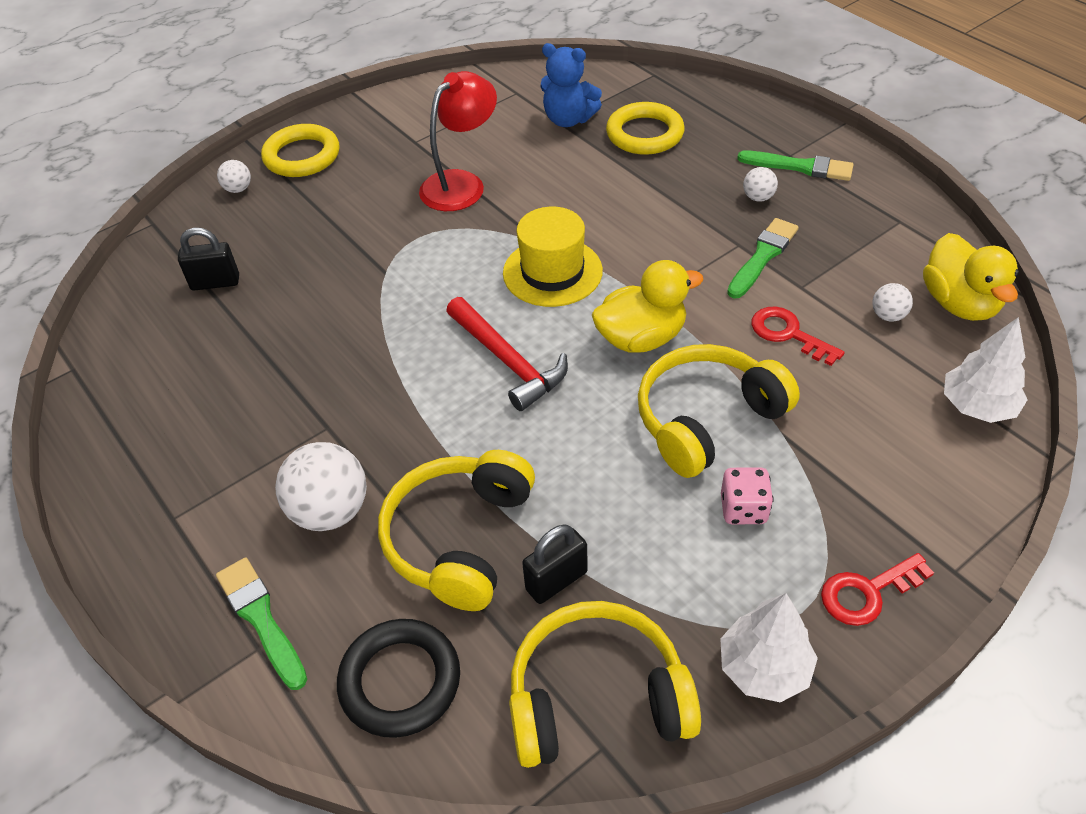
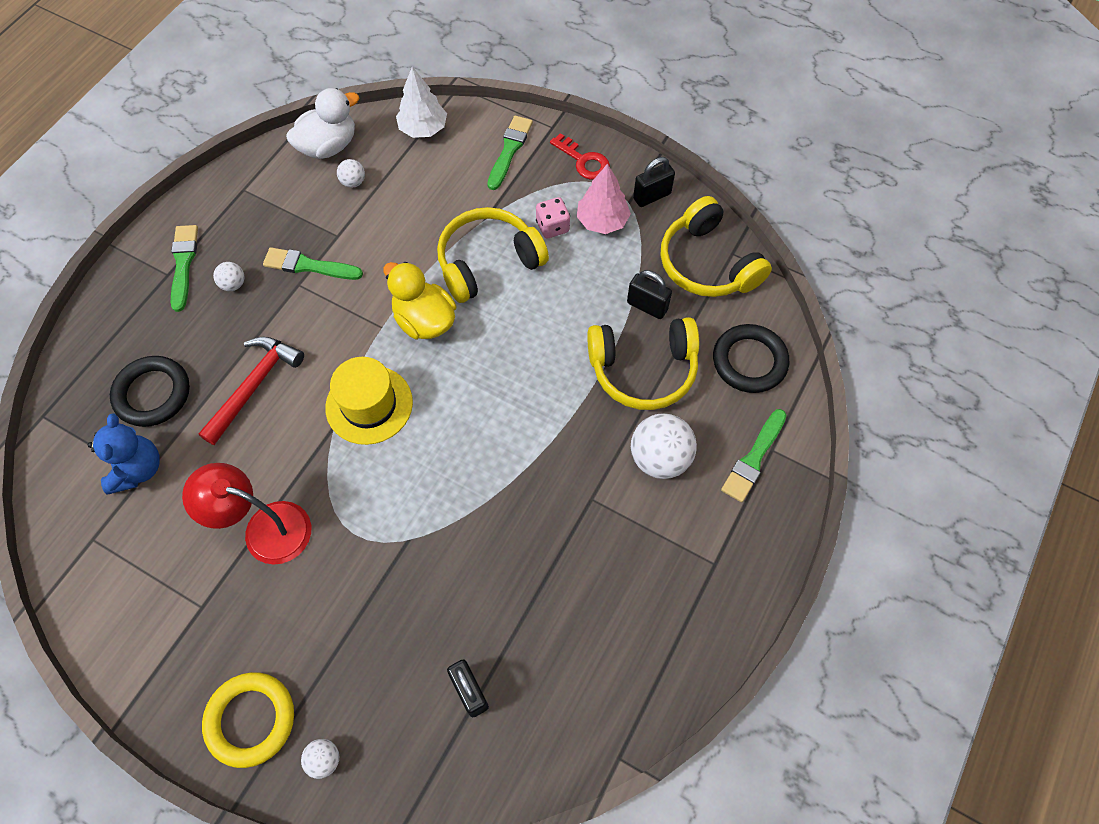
camera: 115 degrees left, 15 degrees up
red hammer [446,297,568,411] -> red hammer moved to [199,337,304,445]
yellow ring [606,102,685,155] -> black ring [110,356,190,427]
yellow headphones [638,344,800,478] -> yellow headphones turned 120 degrees clockwise [437,207,549,303]
white tree [720,593,818,703] -> black padlock [633,157,675,207]
red key [751,306,845,366] -> none
yellow duck [923,233,1019,321] -> white duck [286,88,359,159]
none -> green brush [487,115,533,190]
none -> pink tree [577,163,631,234]

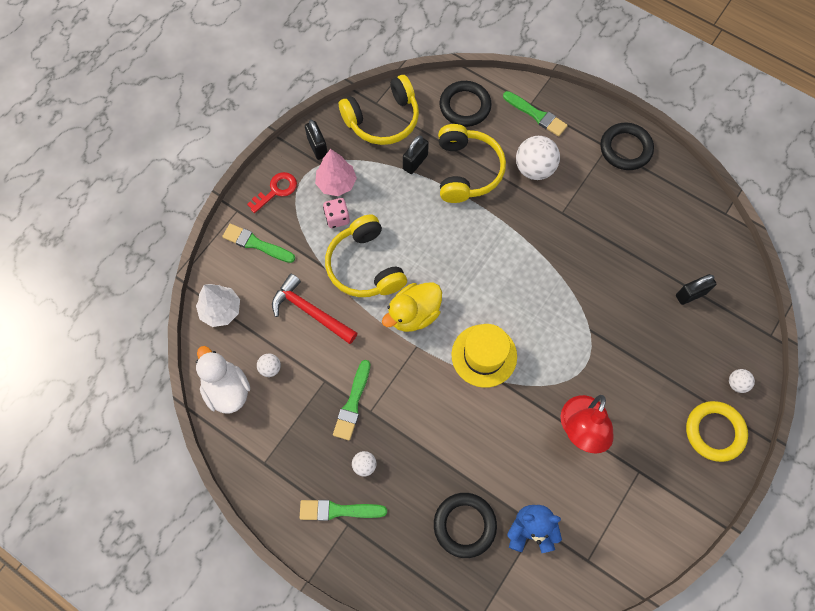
camera: 85 degrees left, 5 degrees up
red hammer [199,337,304,445] -> red hammer moved to [272,274,357,344]
none -> black ring [600,123,654,170]

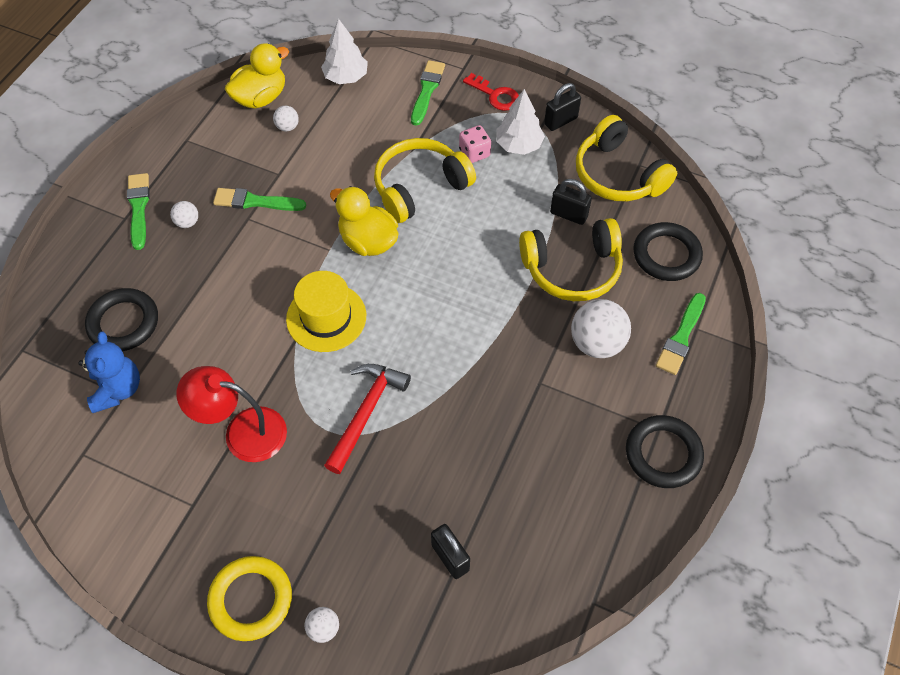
camera: 80 degrees right, 10 degrees down
white duck [196,346,250,414] -> yellow duck [225,43,289,109]
red hammer [272,274,357,344] -> red hammer moved to [324,364,411,474]
pink tree [315,149,357,196] -> white tree [496,89,545,155]

